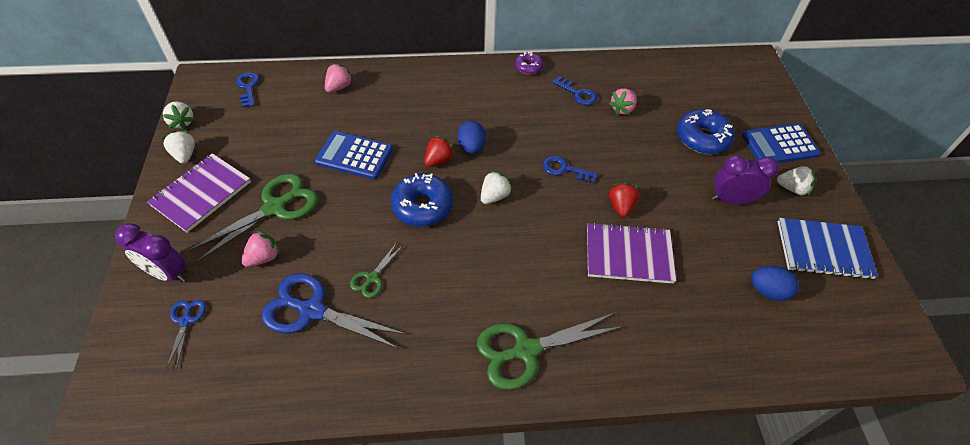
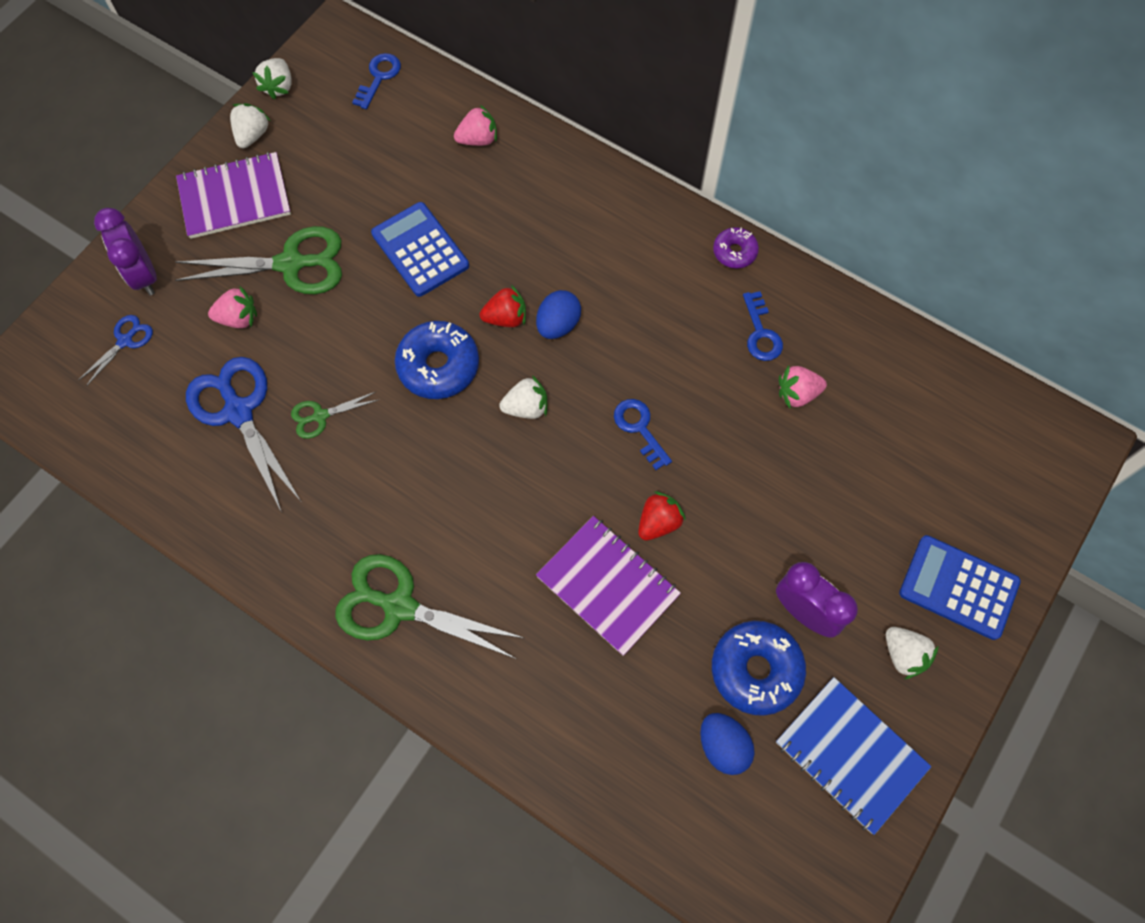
camera: 40 degrees right, 15 degrees up
blue donut [677,109,735,154] -> blue donut moved to [712,621,806,716]

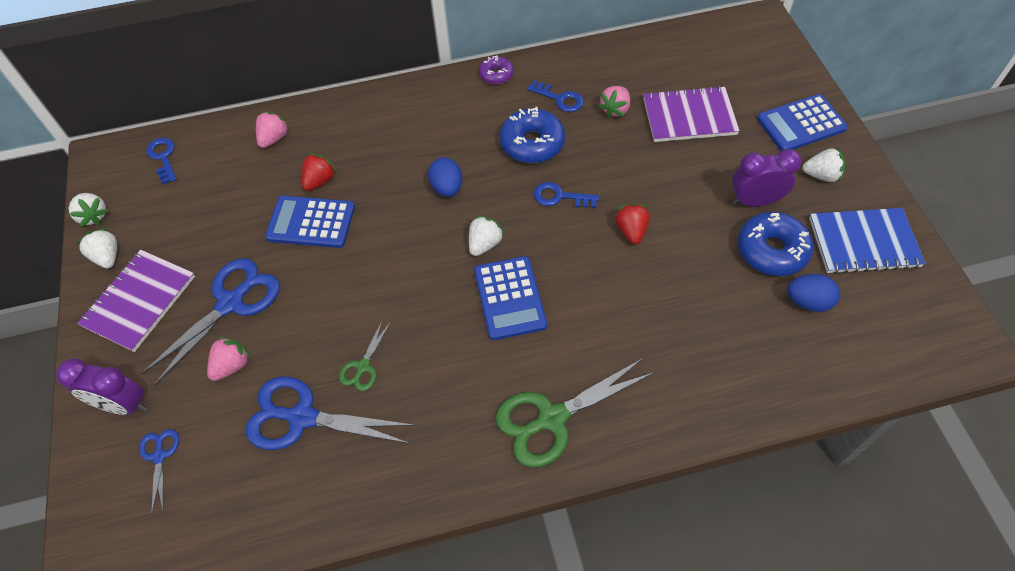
camera: 45 degrees left, 10 degrees down
green scissors [175,226,342,294] -> blue scissors [141,258,280,386]
blue donut [395,321,479,399] -> blue donut moved to [499,107,565,163]
red strawberry [480,285,526,327] -> red strawberry moved to [301,153,337,191]
purple notebook [536,516,681,656] -> purple notebook moved to [643,86,740,142]
none -> blue calculator [474,256,547,340]

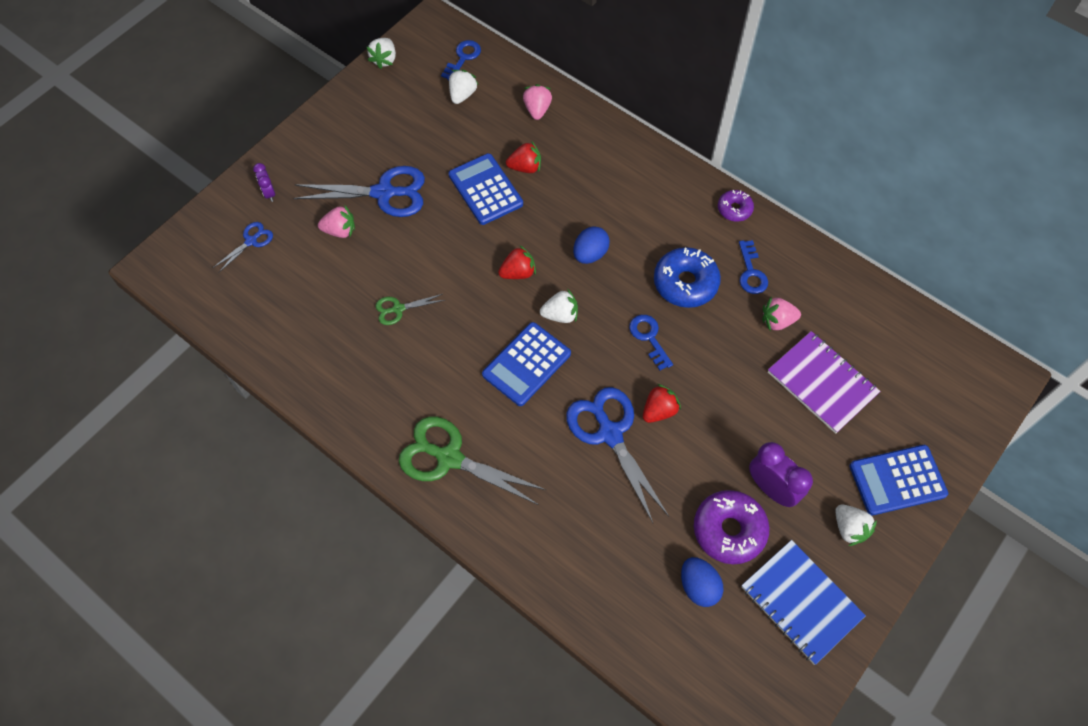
camera: 50 degrees right, 5 degrees up
purple clock [56,358,147,415] -> purple clock [253,163,275,202], size x0.55
white strawberry [77,228,117,269] -> white strawberry moved to [449,69,478,104]
purple notebook [77,250,195,352] -> none
blue scissors [246,377,415,450] -> blue scissors moved to [566,387,669,523]
pink strawberry [256,112,290,148] -> pink strawberry turned 75 degrees counterclockwise [523,84,552,120]
blue donut [737,212,814,276] -> purple donut [694,490,770,564]
blue calculator [757,94,848,151] -> blue calculator turned 45 degrees counterclockwise [850,445,948,515]
none -> red strawberry [498,246,536,279]

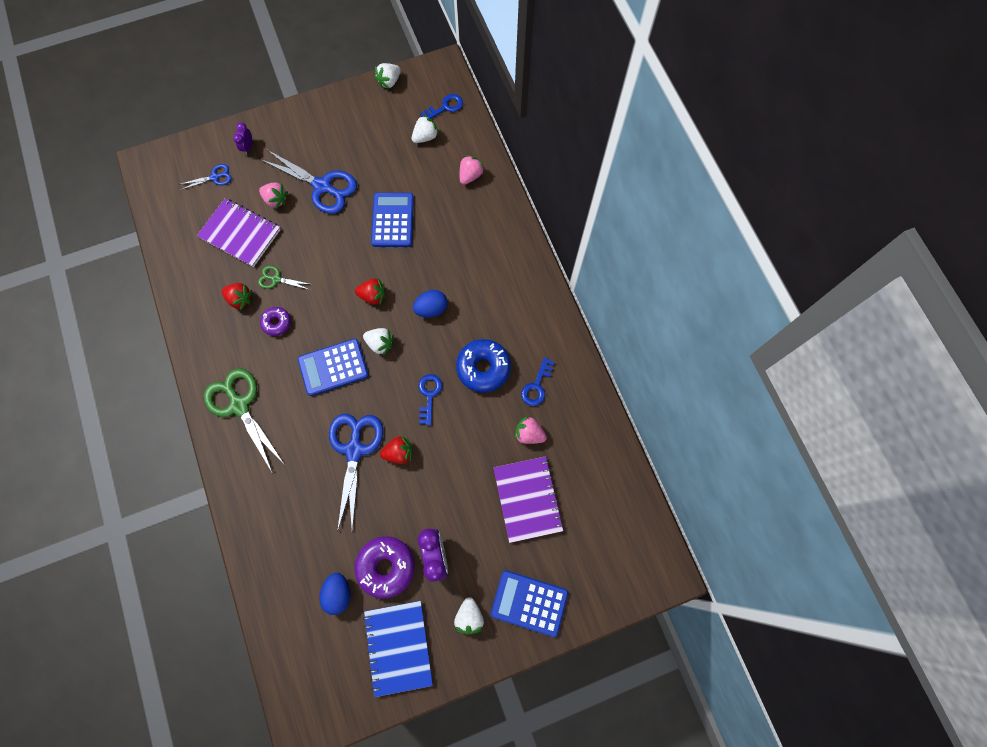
camera: 30 degrees right, 10 degrees up
red strawberry [506,142,541,173] -> red strawberry moved to [221,283,252,310]
purple donut [718,190,754,222] -> purple donut moved to [260,307,291,336]
none -> purple notebook [197,198,281,267]

